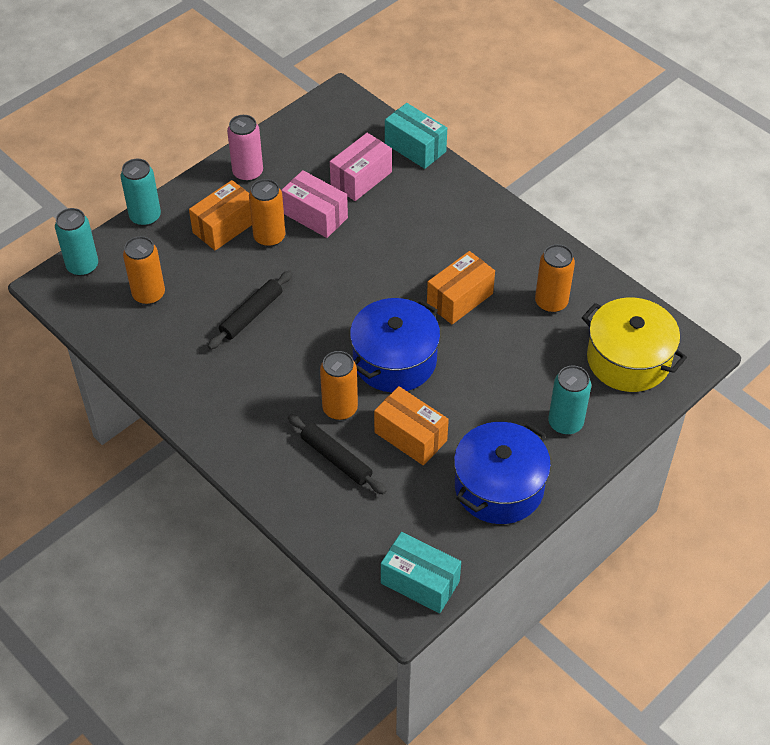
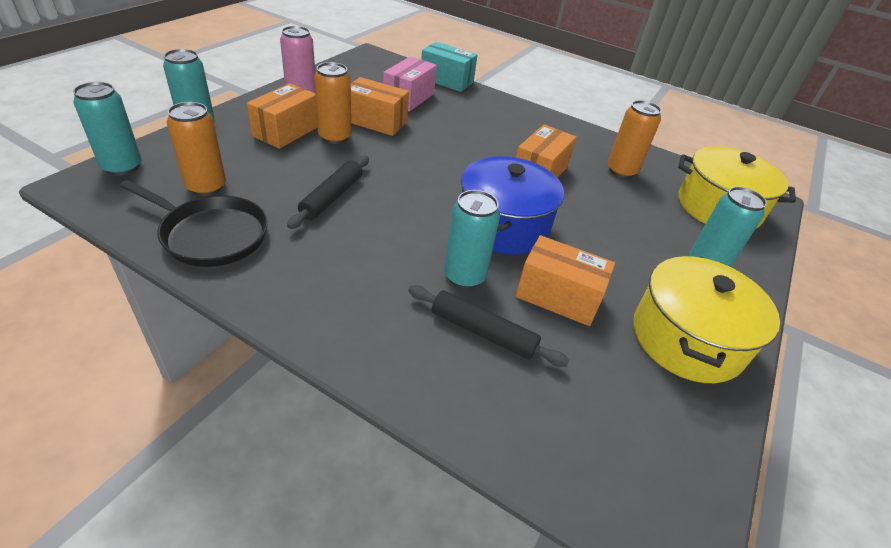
camera: 20 degrees left, 10 degrees down
pink box [281,170,348,238] -> orange box [351,77,409,136]
orange can [320,351,358,420] -> turquoise can [444,190,500,289]
turquoise box [381,532,461,613] -> none
blue pot [454,422,551,524] -> yellow pot [633,256,780,383]
none -> black pan [120,180,268,267]

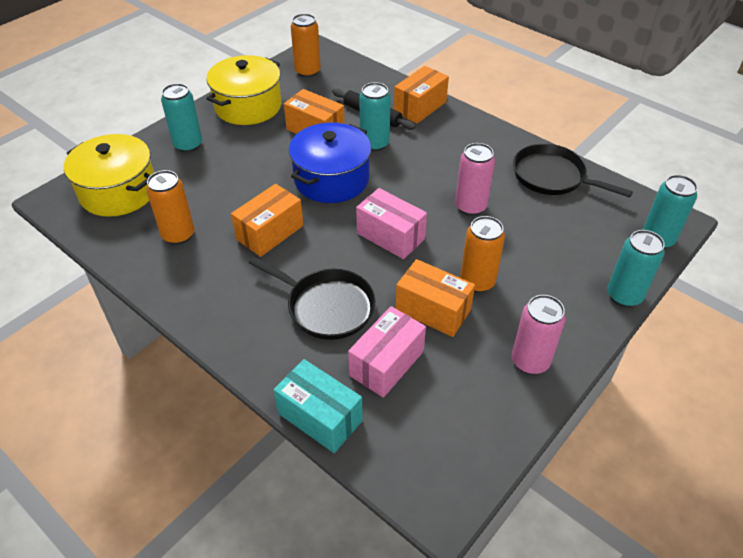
camera: 165 degrees left, 5 degrees up
orange can [167,102,226,196] -> orange can moved to [291,14,321,78]
orange box [247,83,318,149] -> orange box moved to [394,66,449,124]
black rolling pin [287,155,369,229] -> pink can [455,143,495,216]
none -> black pan [249,257,376,340]
none -> pink box [356,188,427,259]

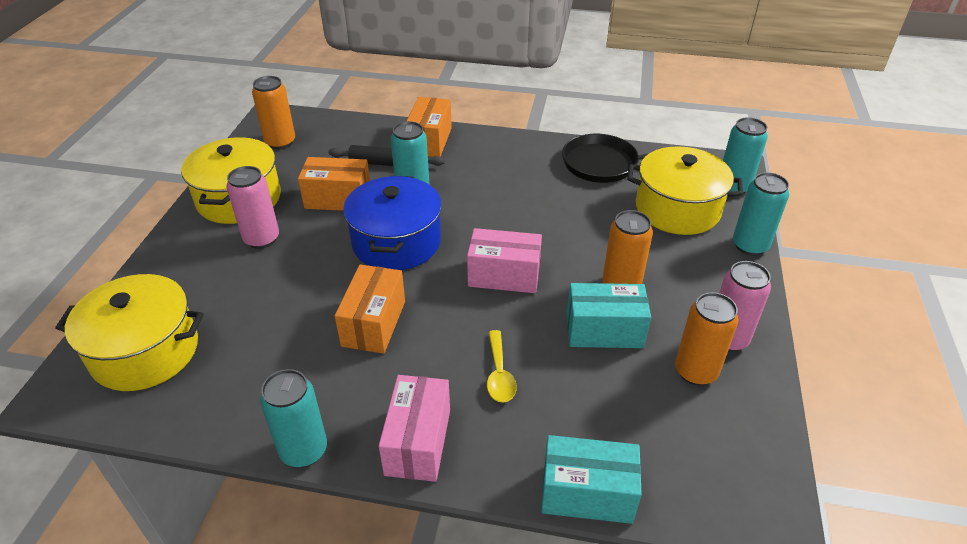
camera: 30 degrees left, 5 degrees down
orange can [146,170,194,245] -> orange can moved to [675,292,739,386]
turquoise can [161,83,202,152] -> turquoise can moved to [260,369,327,467]
black pan [249,257,376,340] -> yellow spoon [487,330,516,403]
pink box [348,306,426,398] -> pink box moved to [379,375,450,482]
orange box [395,259,475,337] -> turquoise box [567,283,651,348]
pink can [455,143,495,216] -> pink can moved to [226,166,279,249]
none -> yellow pot [627,146,743,235]

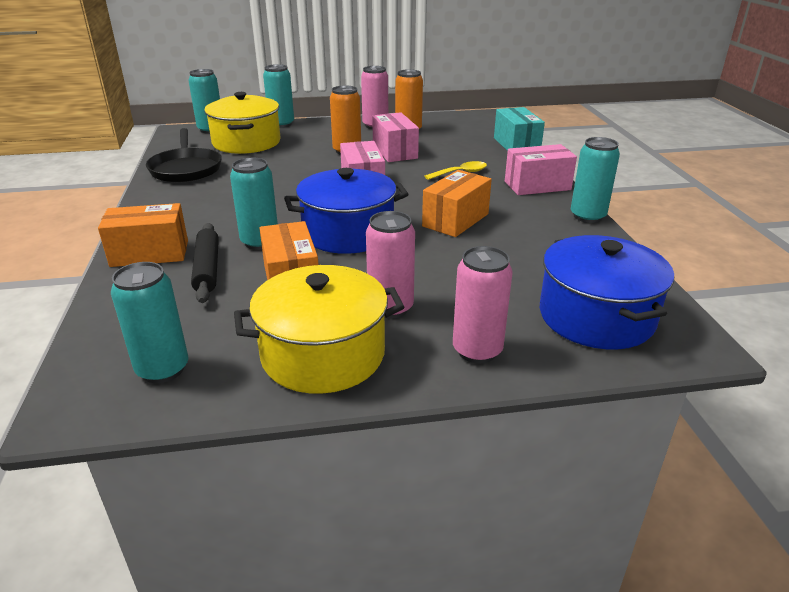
camera: 110 degrees left, 10 degrees down
yellow pot [55,274,204,391] -> blue pot [540,235,674,349]
orange can [252,76,295,149] -> turquoise can [111,262,189,383]
orange box [335,264,405,354] -> orange box turned 45 degrees counterclockwise [422,170,492,237]
turquoise box [567,283,651,348] -> pink box [372,112,419,162]
none -> pink can [453,246,513,363]

